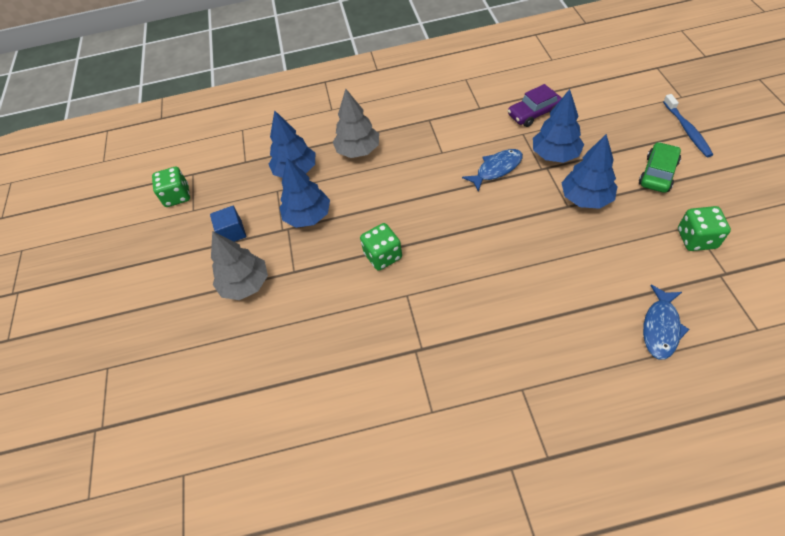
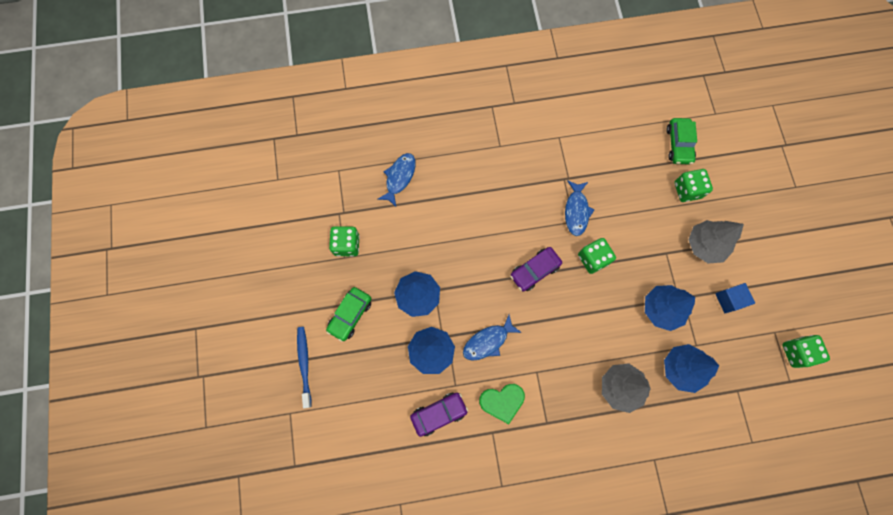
camera: 175 degrees right, 20 degrees up
none -> green heart [479,384,525,424]
none -> purple car [510,247,562,291]
none -> blue fish [565,180,594,236]
none -> green car [666,118,697,164]
none -> green dice [674,169,713,202]

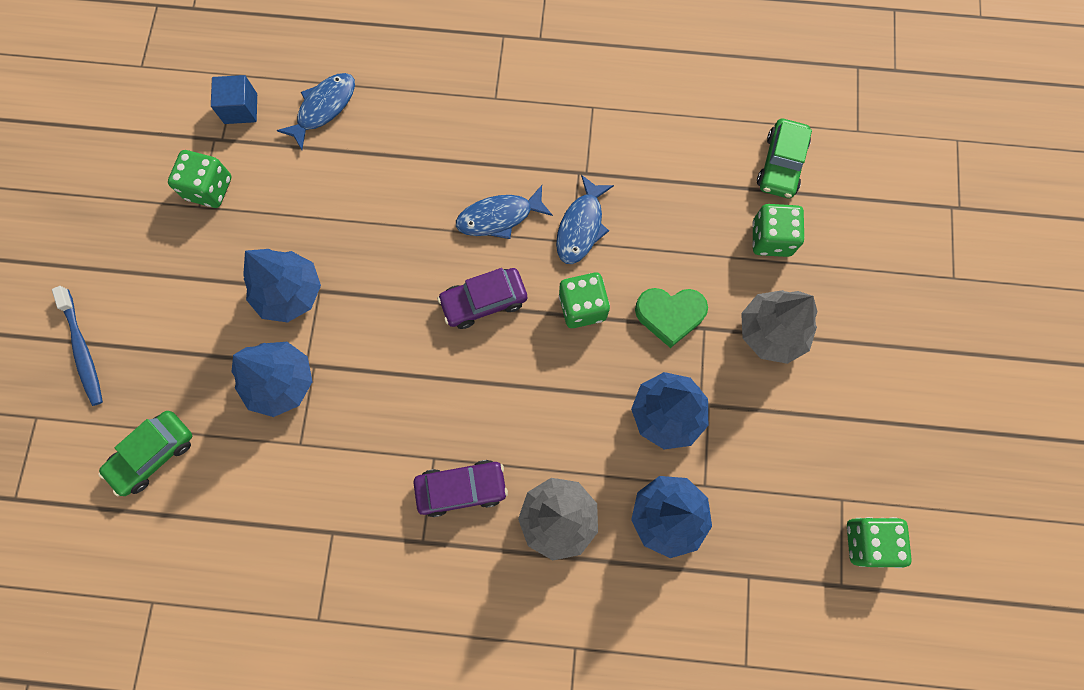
camera: 15 degrees right, 0 degrees up
blue toothbrush [297,327,311,408] -> blue toothbrush turned 150 degrees clockwise [52,286,103,406]
green car [326,287,371,342] -> green car moved to [98,411,192,496]
purple car [410,392,468,437] -> purple car moved to [413,460,508,517]
blue fish [463,315,522,361] -> blue fish moved to [456,185,553,239]
green heart [479,384,525,424] -> green heart moved to [635,288,708,348]
blue cube [715,283,755,313] -> blue cube moved to [211,75,257,124]

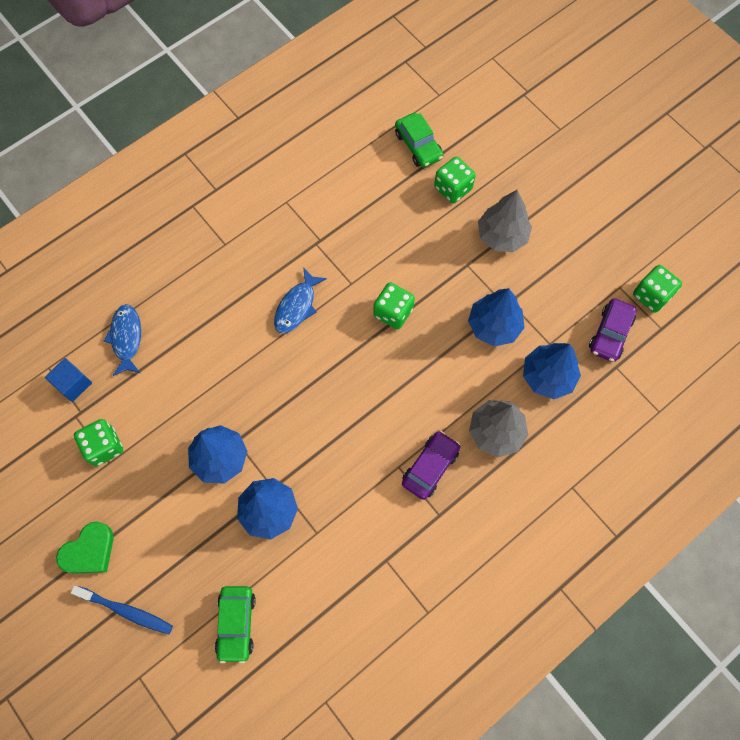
camera: 45 degrees left, 5 degrees down
purple car [437,268,527,329] -> purple car moved to [589,298,637,362]
blue fish [556,175,614,264] -> none
green heart [635,288,708,348] -> green heart moved to [56,522,114,574]

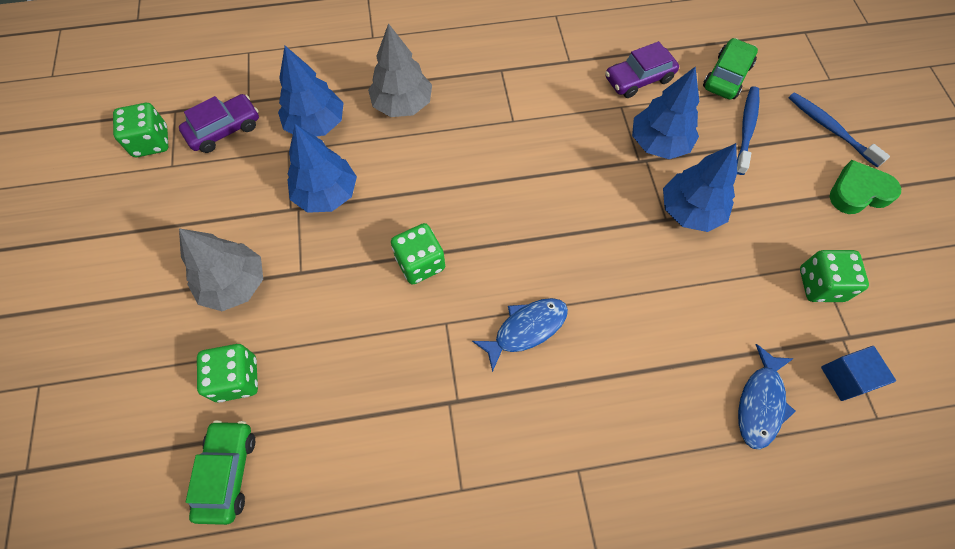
camera: 150 degrees left, 5 degrees down
purple car [402,431,460,500] -> purple car moved to [605,41,679,98]
none -> blue toothbrush [737,86,759,175]

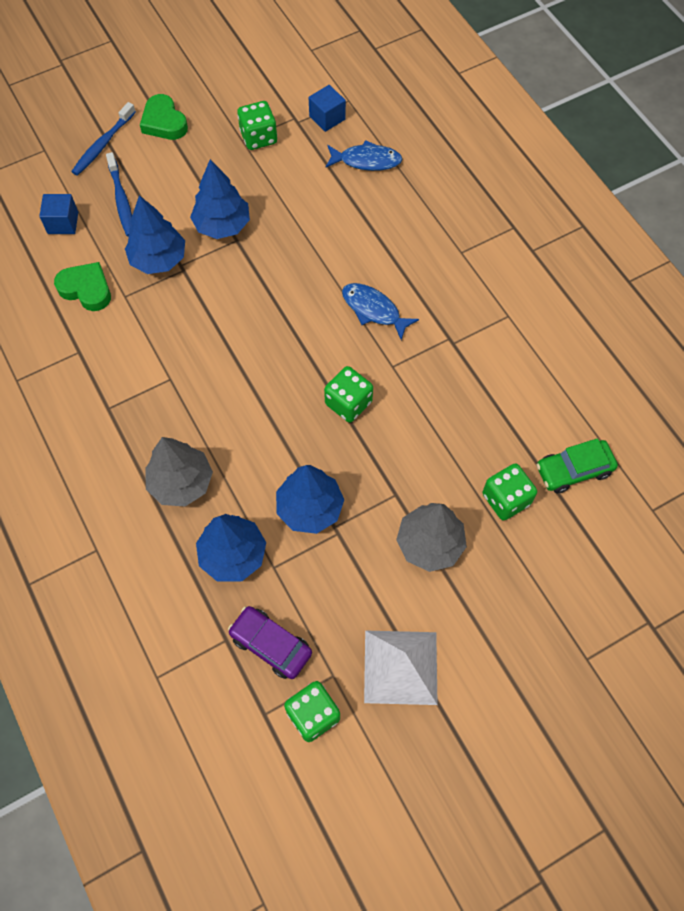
camera: 110 degrees left, 0 degrees up
purple car [605,41,679,98] -> green heart [54,262,111,311]
green car [703,38,758,99] -> blue cube [39,194,78,234]
blue toothbrush [737,86,759,175] -> blue toothbrush turned 105 degrees counterclockwise [106,152,132,237]
none -> white pyramid [364,631,438,705]

